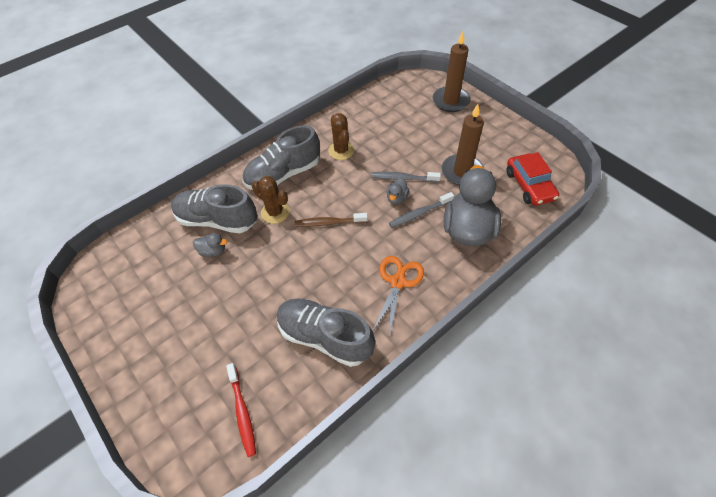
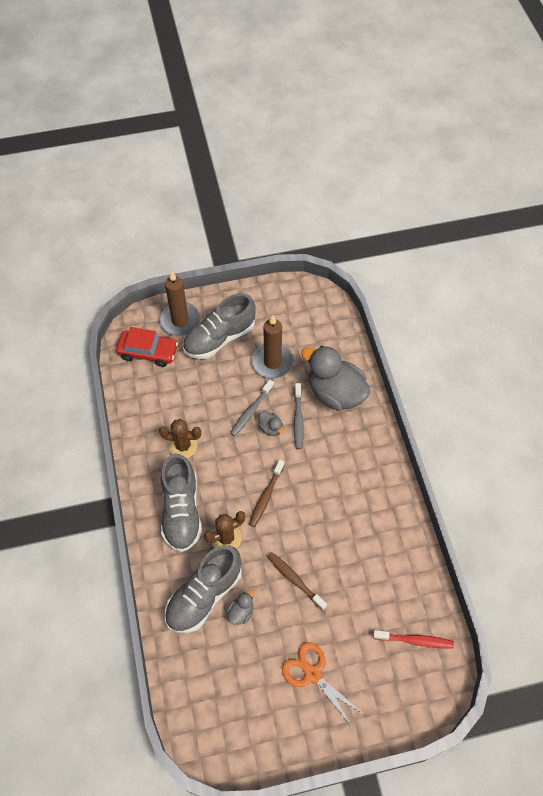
camera: 65 degrees left, 5 degrees up
grey shoe [277,298,375,367] -> grey shoe moved to [183,293,256,359]
orange scissors [373,256,424,338] -> orange scissors moved to [282,642,363,728]
red car [506,152,559,206] -> red car moved to [116,327,178,367]
none -> brown toothbrush [267,552,327,611]

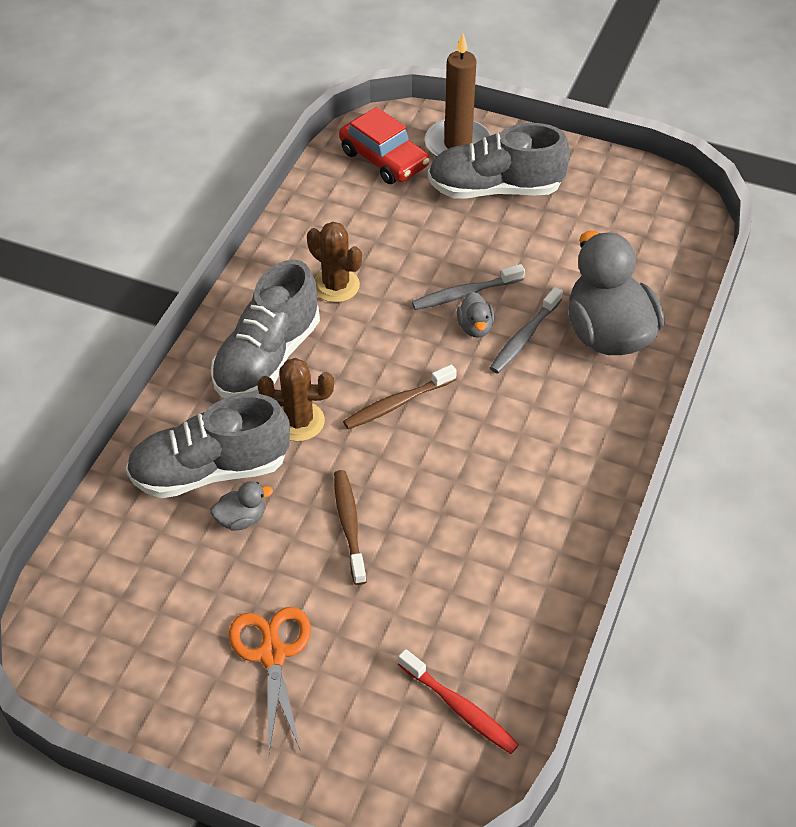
camera: 35 degrees right, 10 degrees down
brown candle [252,315,294,378] -> none

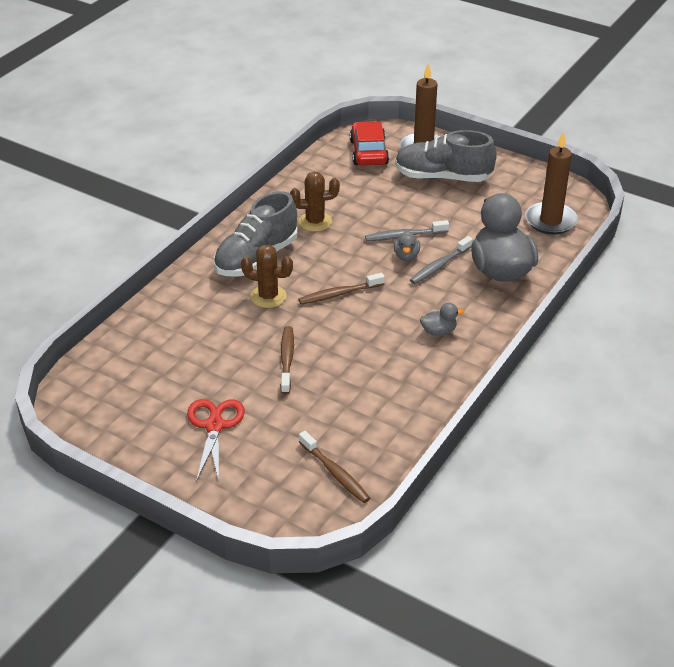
camera: 10 degrees right, 10 degrees down
grey shoe [126,394,290,498] -> none
grey duck [210,481,273,531] -> grey duck moved to [420,303,464,336]
orange scissors [229,607,311,753] -> red scissors [187,399,245,482]
brown cactus [307,222,362,303] -> brown cactus turned 60 degrees counterclockwise [290,172,340,232]
red car [339,107,429,184] -> red car turned 150 degrees counterclockwise [350,121,389,166]
red toothbrush [398,649,519,754] -> brown toothbrush [299,431,370,503]
none -> brown candle [525,132,578,235]

